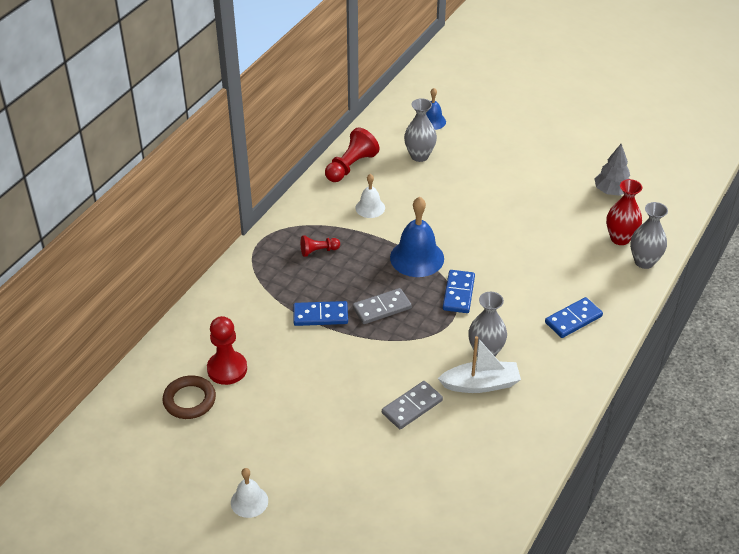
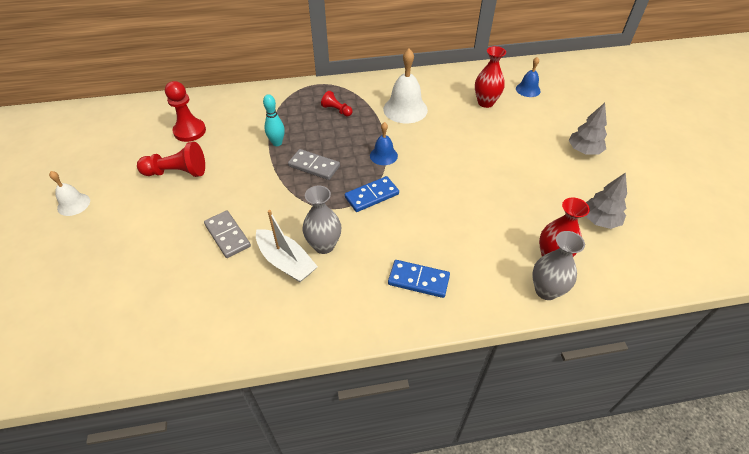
camera: 50 degrees right, 5 degrees up
brown ring [162,375,216,419] -> none
blue domino [293,301,348,326] -> turquoise bowling pin [263,94,285,146]
red pawn [325,127,380,182] -> red pawn moved to [137,142,205,177]
white bell [355,174,385,218] -> white bell [383,49,428,123], size x1.74
grey domino [382,381,443,429] -> grey domino turned 45 degrees clockwise [204,211,251,258]
blue bell [390,197,444,277] -> blue bell [370,122,398,165], size x0.57
grey vase [404,98,437,162] -> red vase [475,46,506,108]
none -> grey tree [568,103,607,155]

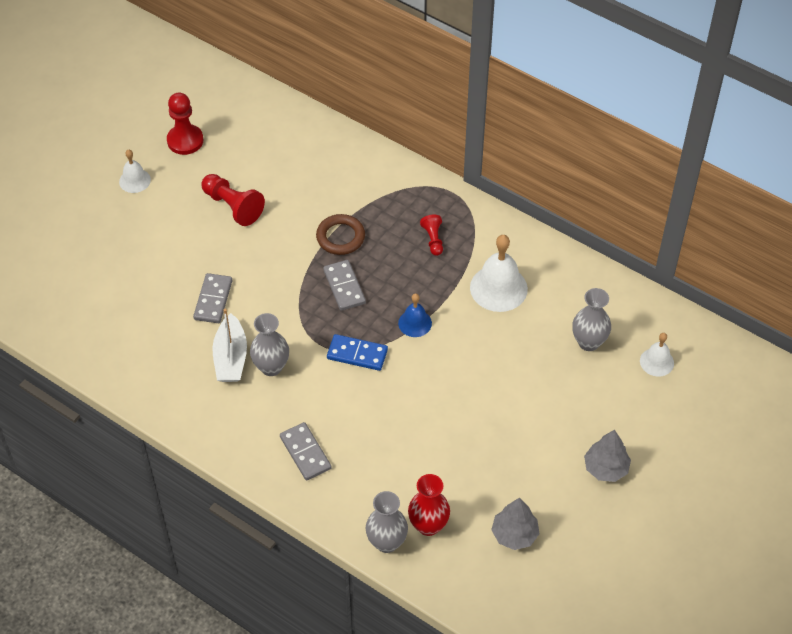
camera: 45 degrees right, 5 degrees up
red pawn [165,81,206,142] -> red pawn moved to [167,92,203,155]
turquoise bowling pin [263,94,285,146] -> brown ring [316,214,365,255]
blue domino [388,260,450,298] -> grey domino [280,422,331,480]
red vase [475,46,506,108] -> grey vase [572,288,611,351]
blue bell [516,57,541,97] -> white bell [640,333,674,377]

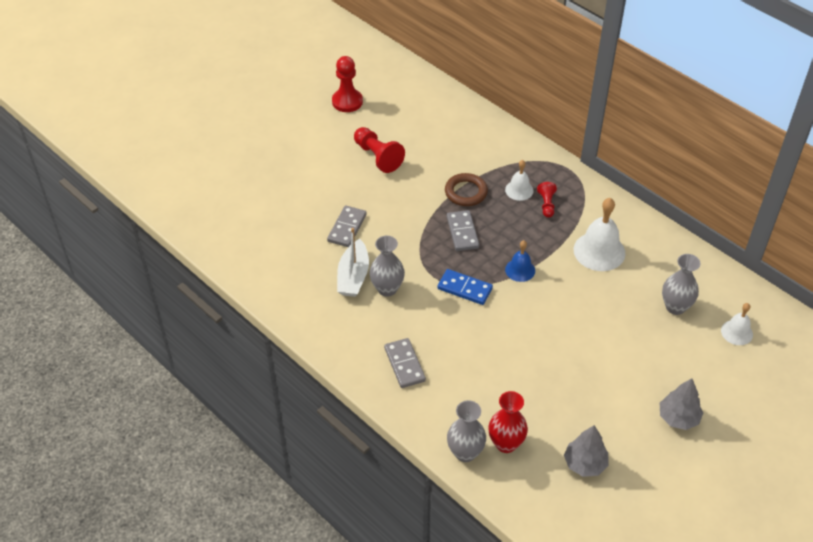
camera: 10 degrees right, 5 degrees down
white bell [119,150,151,193] -> white bell moved to [505,160,534,201]

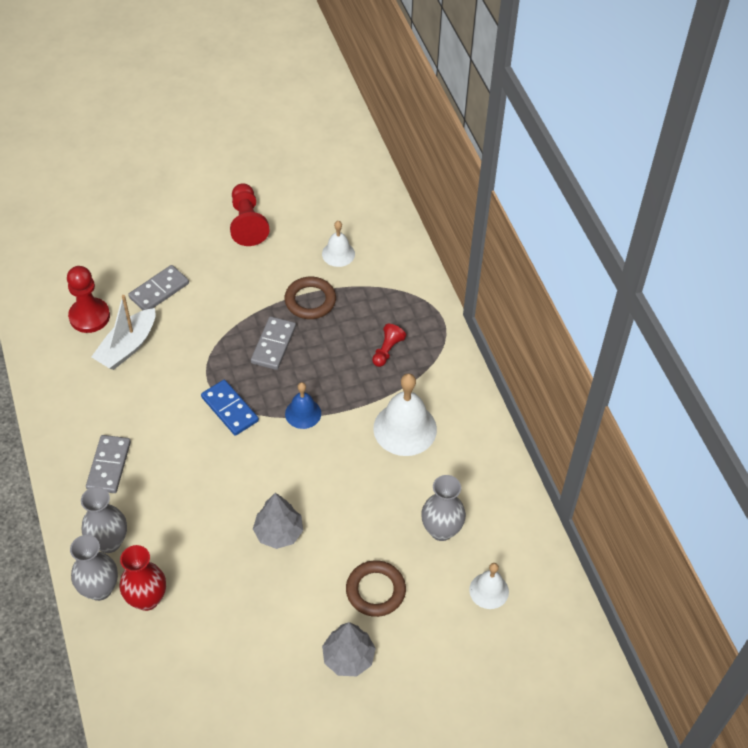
camera: 25 degrees right, 5 degrees up
red pawn [332,56,363,112] -> red pawn moved to [67,266,110,333]
grey vase [370,236,405,297] -> grey vase moved to [81,487,127,553]
white bell [505,160,534,201] -> white bell moved to [322,221,355,267]
grey tree [564,425,609,477] -> grey tree moved to [253,493,303,549]
none -> brown ring [346,560,406,617]

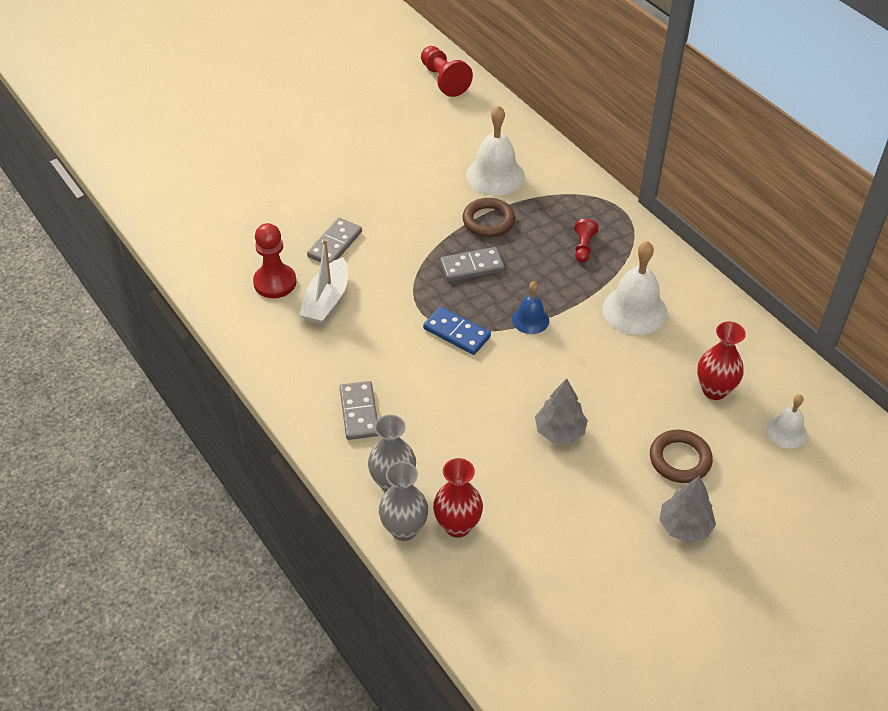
camera: 15 degrees left, 5 degrees down
red pawn [230,183,270,246] -> red pawn moved to [421,46,473,97]
grey domino [251,316,296,370] -> grey domino turned 75 degrees clockwise [440,247,505,281]
white bell [322,221,355,267] -> white bell [466,105,525,196], size x1.74
grey vase [421,475,466,541] -> red vase [697,322,746,400]

